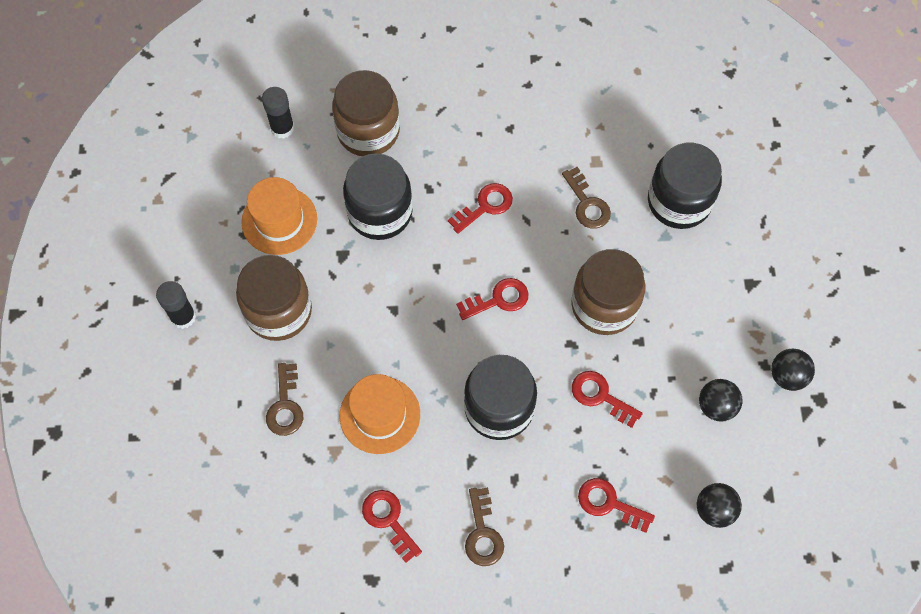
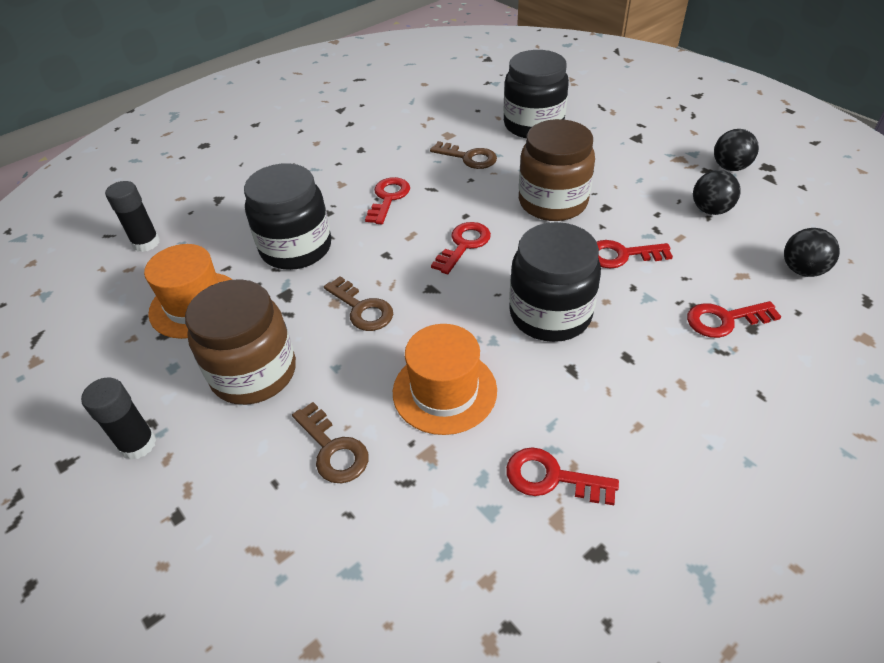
camera: 35 degrees left, 20 degrees down
brown jar [332,70,400,156] -> none
brown key [465,487,504,566] -> brown key moved to [324,276,393,331]

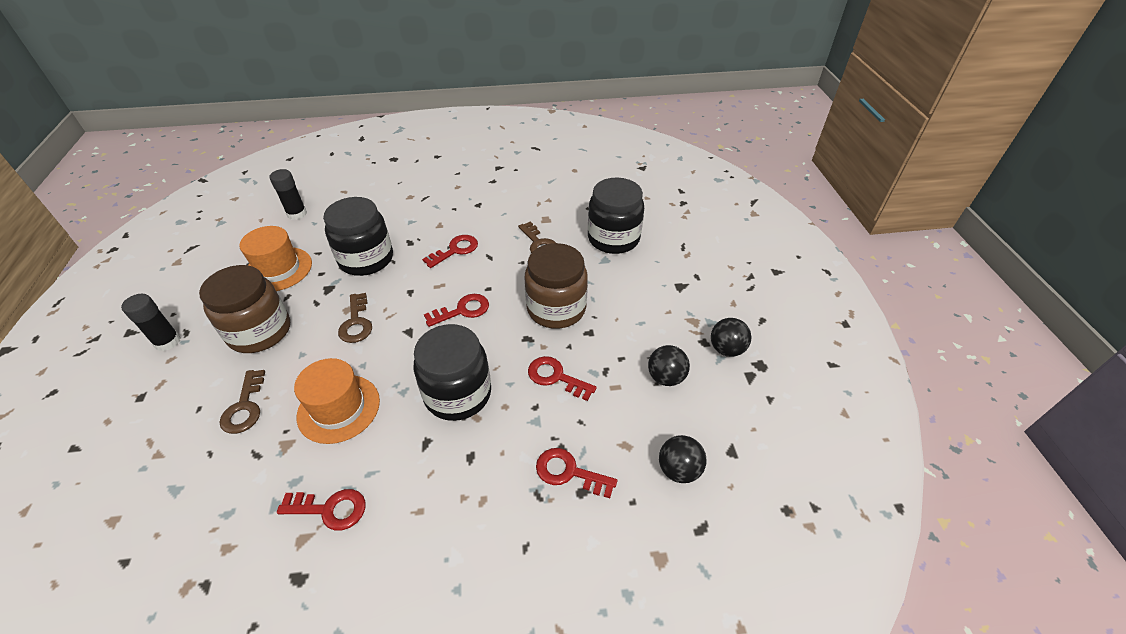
camera: 30 degrees right, 0 degrees up
red key [506,447,619,505] -> red key turned 135 degrees clockwise [277,489,366,530]

